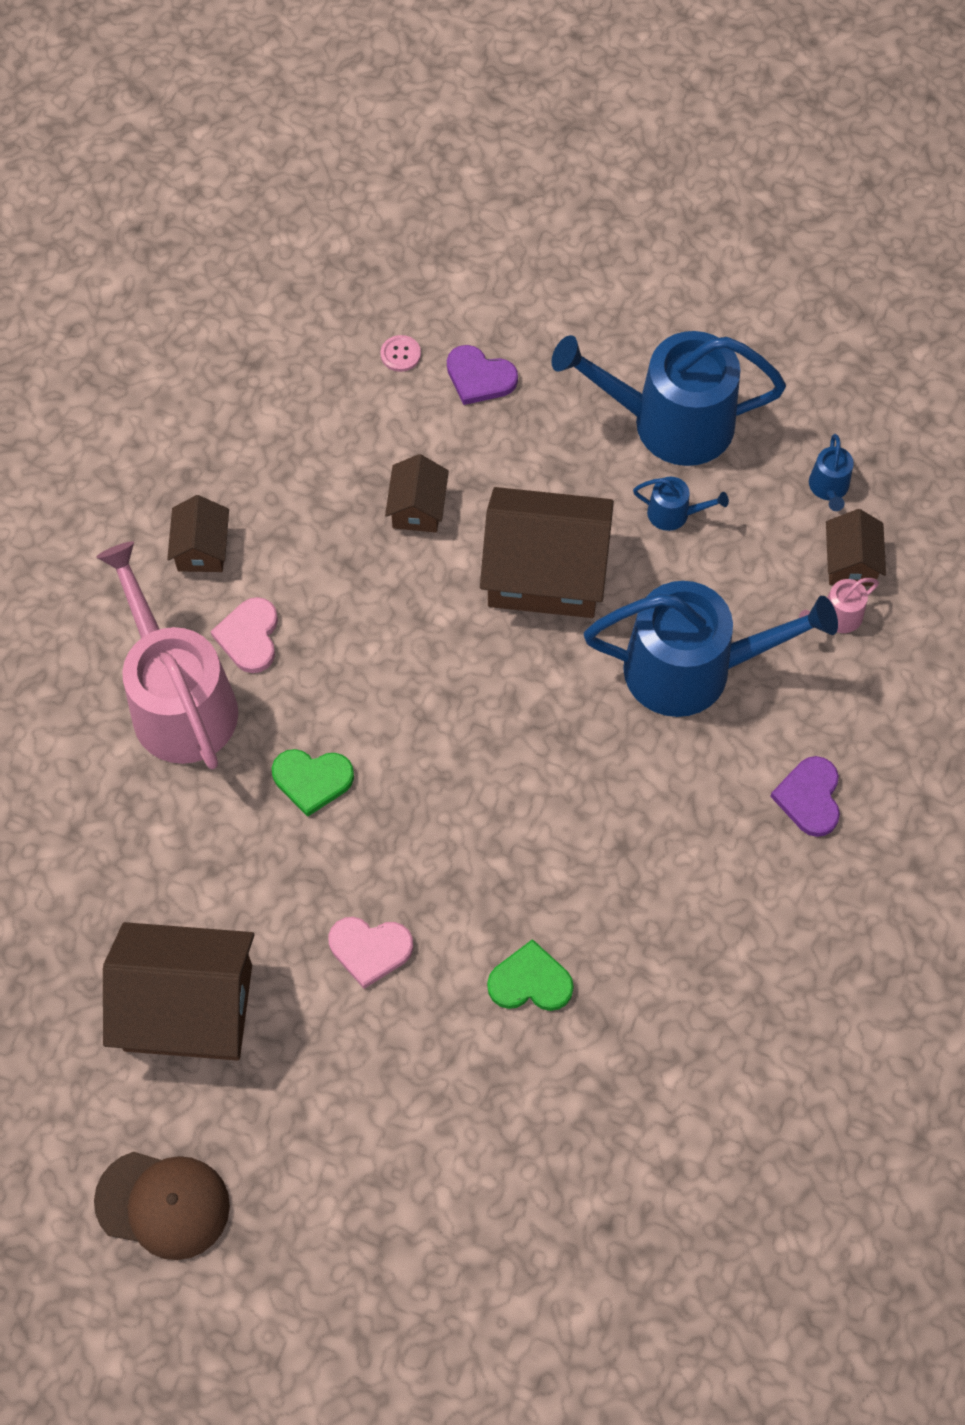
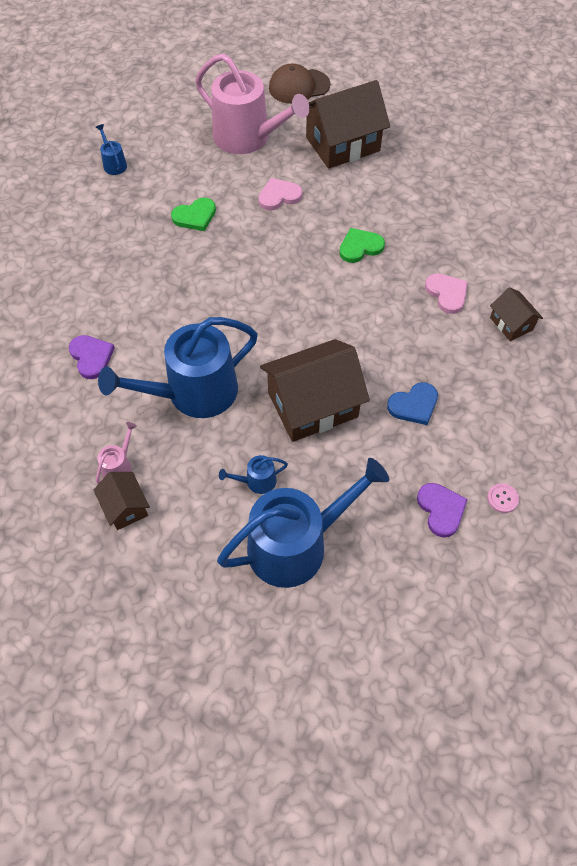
camera: 150 degrees right, 5 degrees down
pink watering can [96,541,238,769] -> pink watering can moved to [195,53,310,154]
brown house [385,454,449,533] -> blue heart [387,382,438,425]
purple heart [447,345,518,405] -> purple heart turned 75 degrees clockwise [417,483,468,538]
blue watering can [809,434,854,511] -> blue watering can moved to [96,124,127,175]

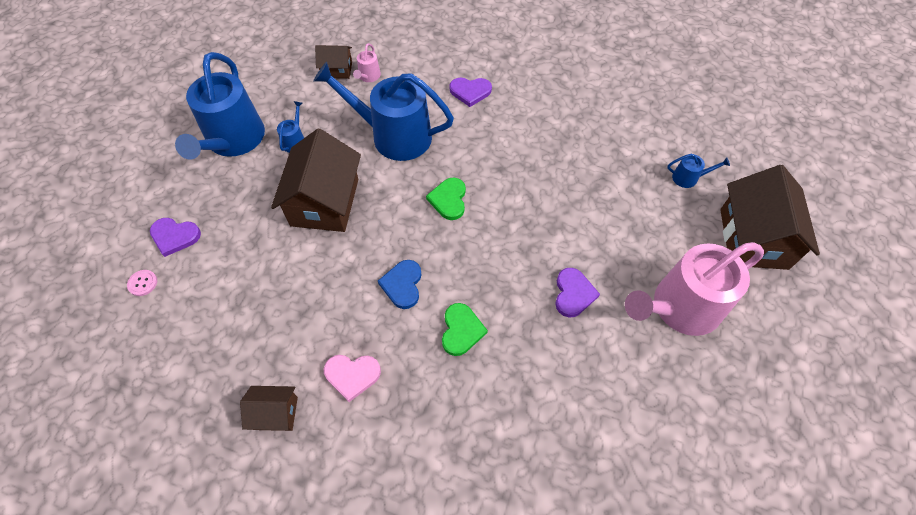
camera: 120 degrees right, 0 degrees up
pink watering can [96,422,137,484] -> pink watering can turned 45 degrees clockwise [353,43,381,82]
blue watering can [98,317,258,418] -> blue watering can turned 75 degrees counterclockwise [313,62,454,161]
green heart [171,198,216,231] -> green heart moved to [426,178,466,220]
pink heart [258,178,303,210] -> purple heart [555,268,600,317]
brown cap [269,64,330,104] -> none
brown house [306,80,390,169] -> brown house moved to [720,165,820,270]
blue heart [387,382,438,425] -> blue heart moved to [378,260,422,309]

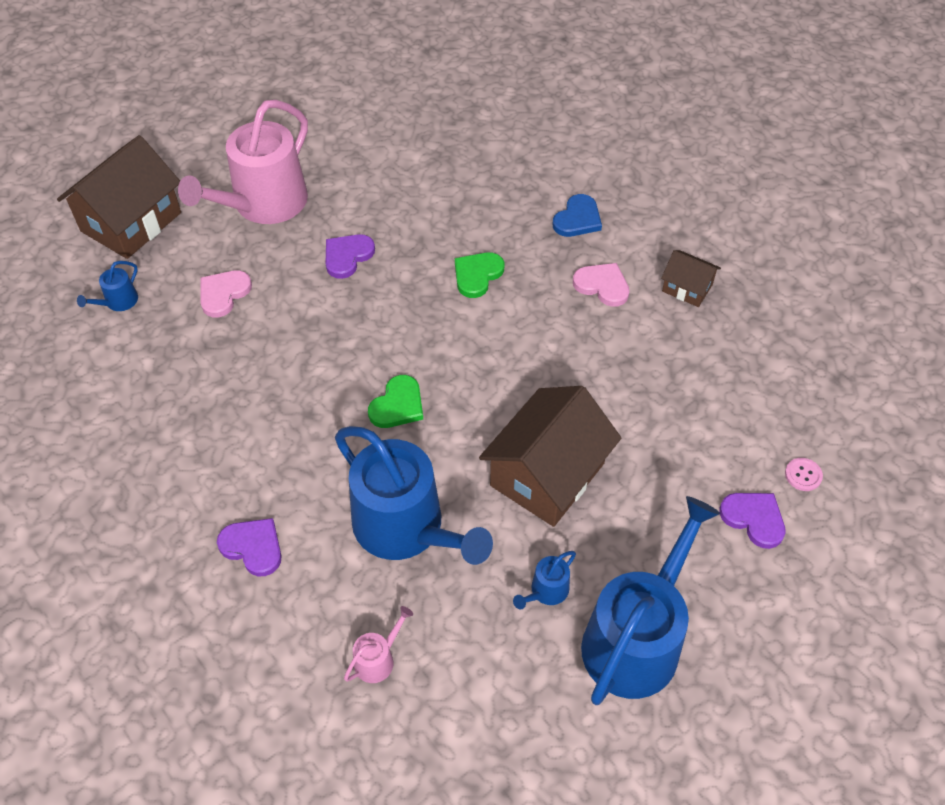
camera: 150 degrees left, 5 degrees down
brown house [315,45,352,79] -> none
blue heart [378,260,422,309] -> blue heart moved to [553,194,602,237]
pink watering can [625,242,764,336] -> pink watering can turned 120 degrees clockwise [178,100,308,224]
blue watering can [667,154,730,188] -> blue watering can turned 90 degrees counterclockwise [77,261,138,311]
none -> pink heart [200,270,252,318]

